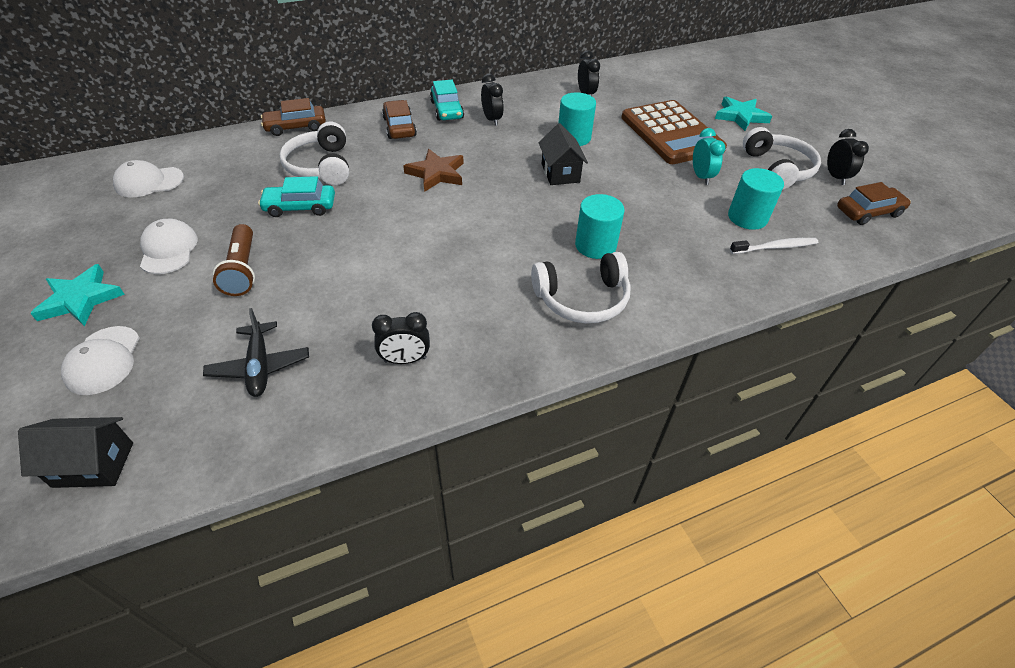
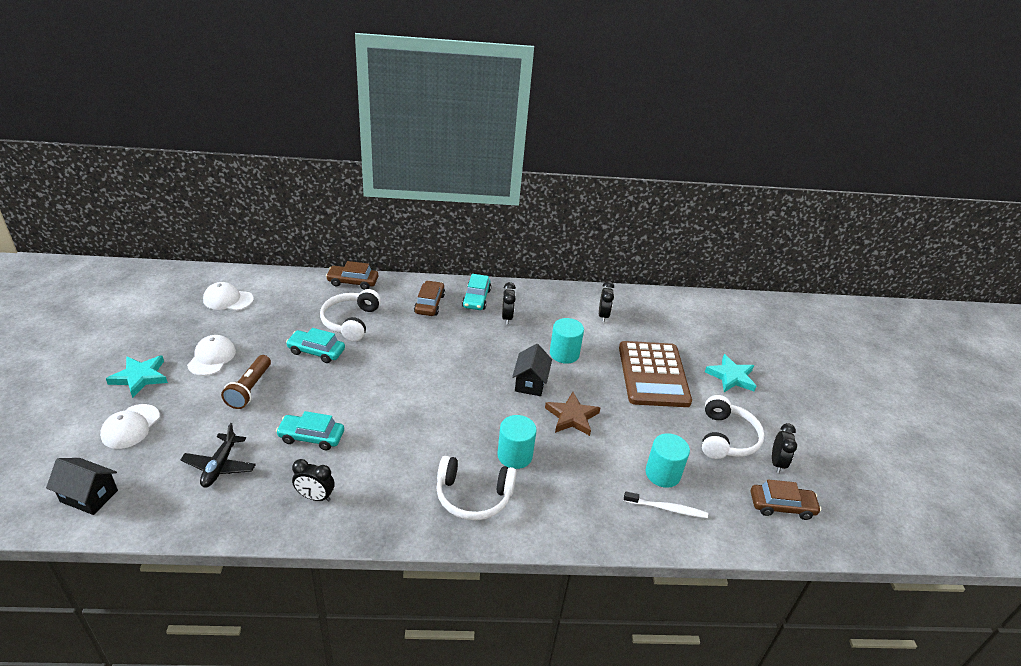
camera: 20 degrees right, 10 degrees down
brown star [403,149,464,192] -> brown star moved to [545,392,600,436]
turquoise clock [693,128,725,185] -> none
none -> turquoise car [276,411,344,450]

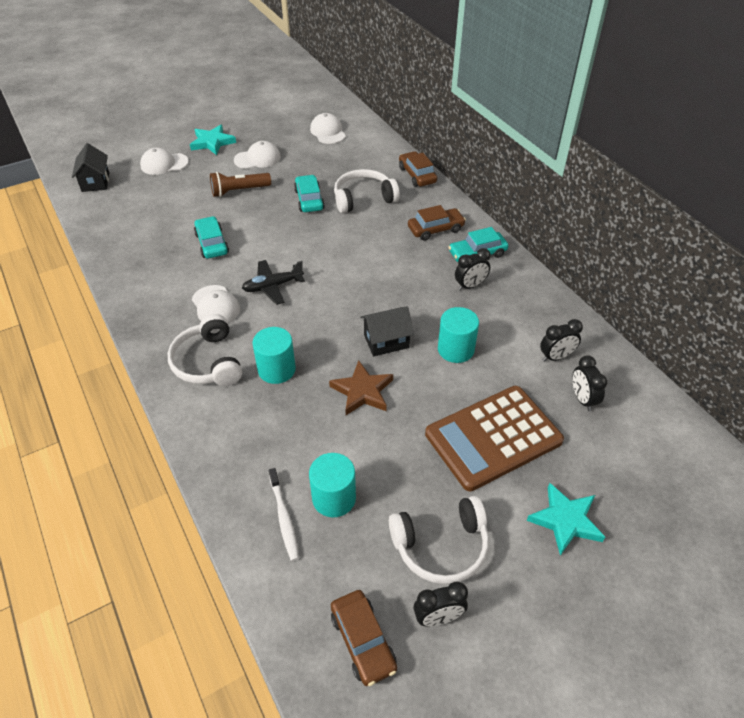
camera: 65 degrees right, 10 degrees up
black plane [181,423,256,488] -> black plane moved to [242,260,305,305]
black clock [292,459,335,502] -> black clock moved to [572,355,607,411]
none -> white cap [192,285,240,323]

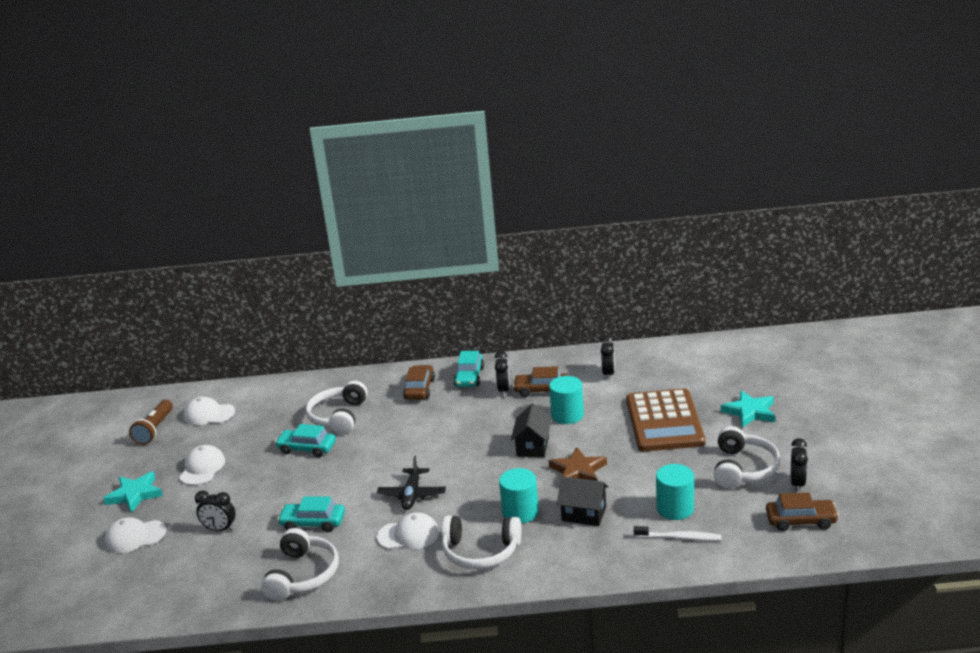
camera: 60 degrees left, 20 degrees down
black house [72,143,109,192] -> black house moved to [557,477,609,526]
white cap [140,148,189,175] -> white cap turned 60 degrees clockwise [104,517,166,553]
brown flashlight [210,172,271,197] -> brown flashlight moved to [129,400,173,445]
brown car [399,151,437,187] -> brown car moved to [513,366,569,397]
black clock [572,355,607,411] -> black clock moved to [195,490,236,531]
none -> white headphones [261,528,339,601]

